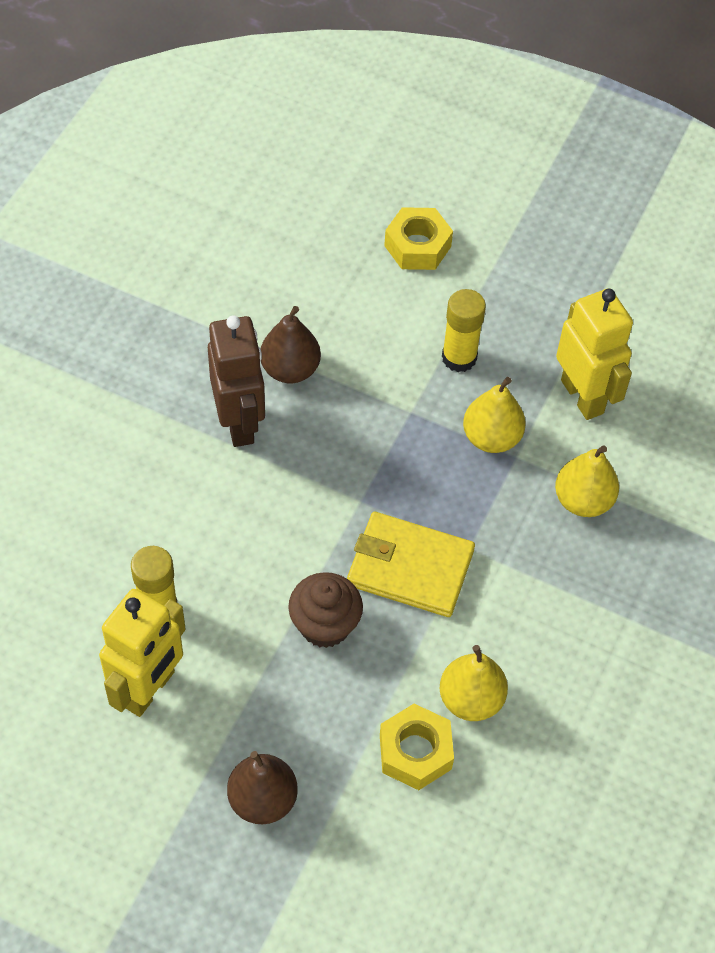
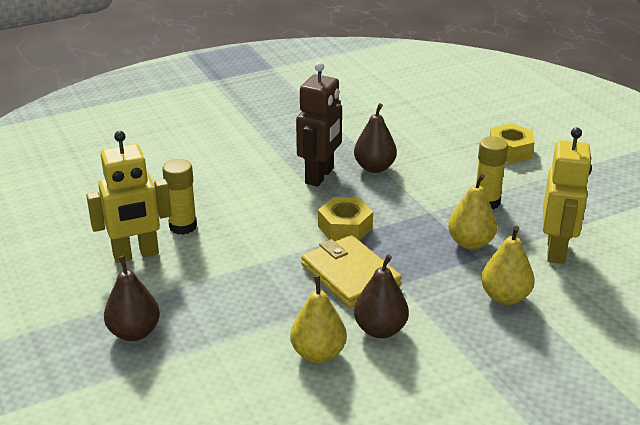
camera: 40 degrees right, 25 degrees down
brown cupcake [288,572,363,648] -> none
yellow nut [380,704,454,790] -> yellow nut moved to [318,197,373,241]
none -> brown pear [354,254,409,338]

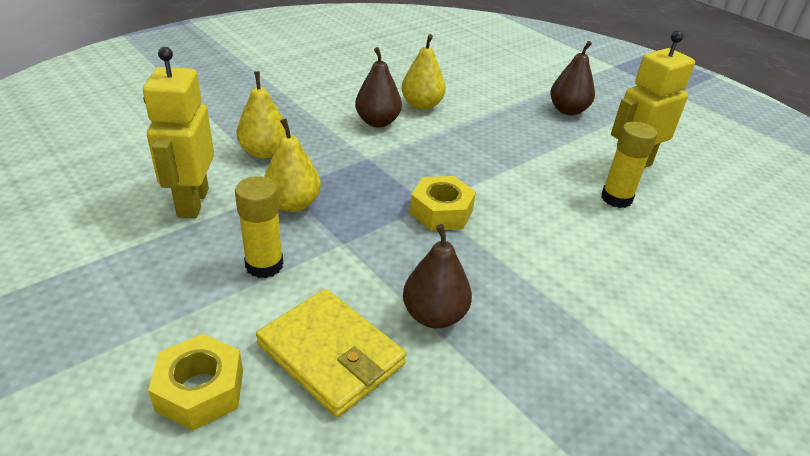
camera: 165 degrees right, 5 degrees up
brown robot [296,62,342,187] -> none
yellow wallet [301,235,402,308] -> yellow wallet moved to [256,289,406,417]

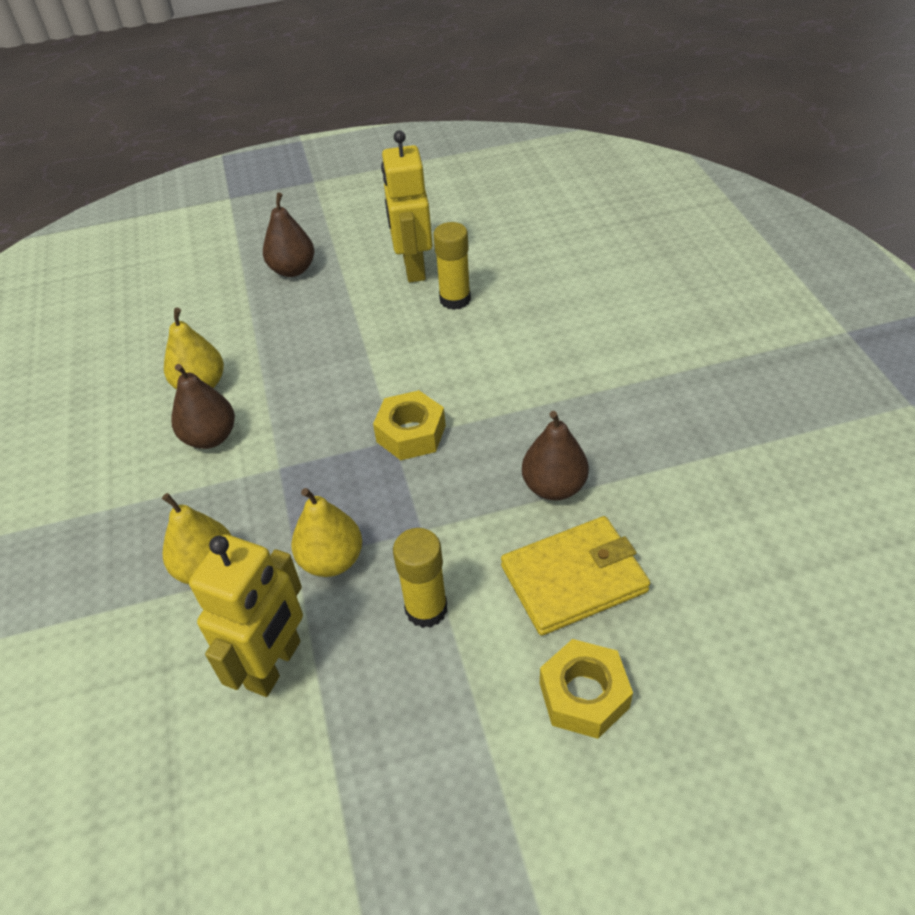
camera: 60 degrees left, 10 degrees up
yellow robot [143,47,214,218] -> yellow robot turned 90 degrees counterclockwise [189,534,303,697]

